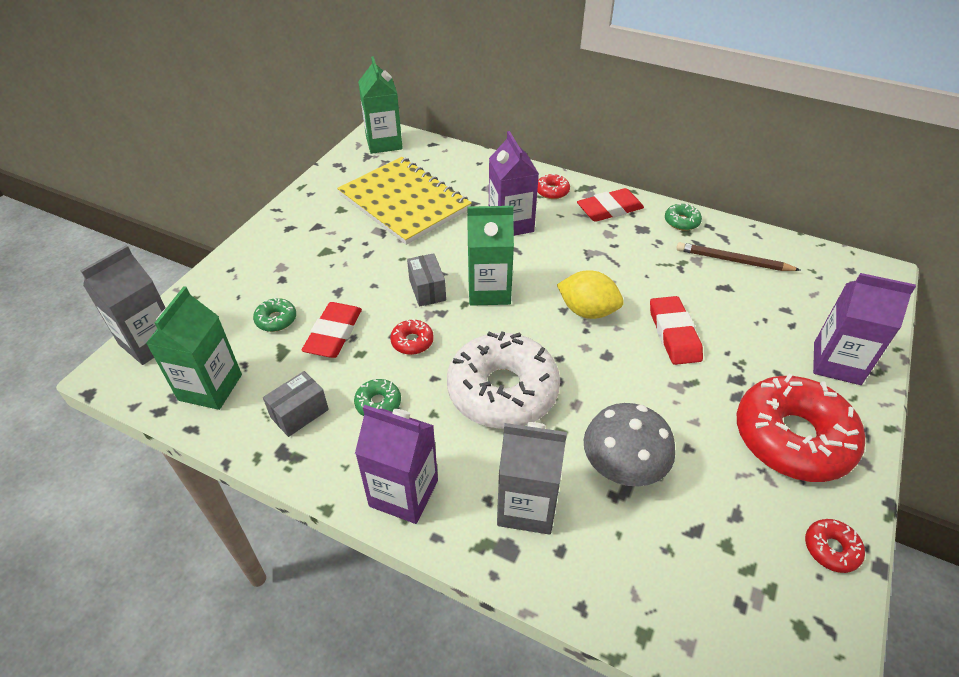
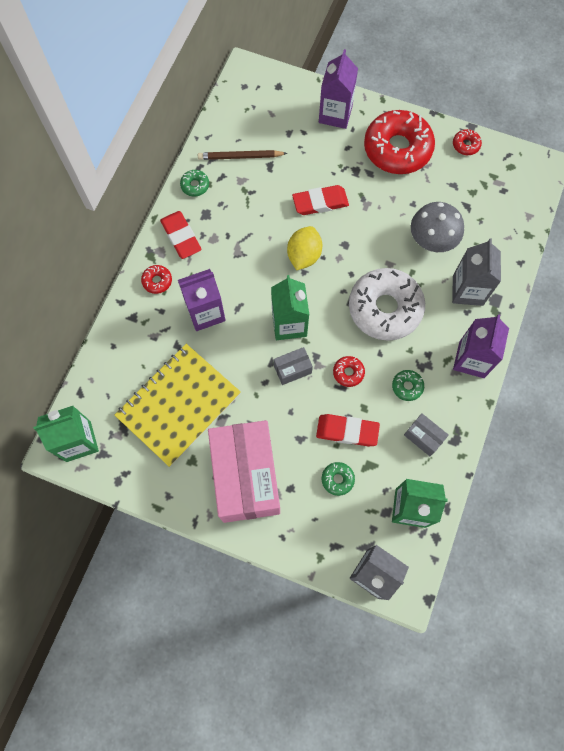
camera: 95 degrees left, 25 degrees up
brown pencil [676,242,800,271] -> brown pencil turned 75 degrees clockwise [198,150,288,160]
none -> pink box [208,420,280,523]

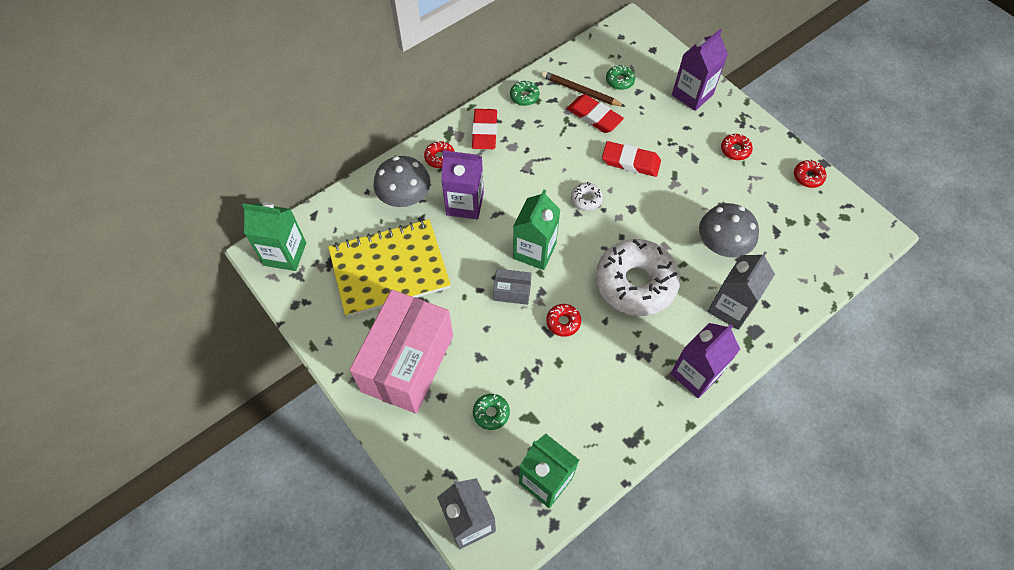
camera: 30 degrees right, 10 degrees down
yellow lemon [287,226,322,270] -> white donut [571,182,603,211]
red eraser [316,414,380,446] -> red eraser moved to [567,94,624,133]
red donut [364,110,435,174] -> red donut [721,134,753,160], size x0.41
green donut [392,370,424,401] -> green donut moved to [606,65,635,90]
grey box [404,413,449,456] -> none
none -> grey mushroom [374,156,430,207]

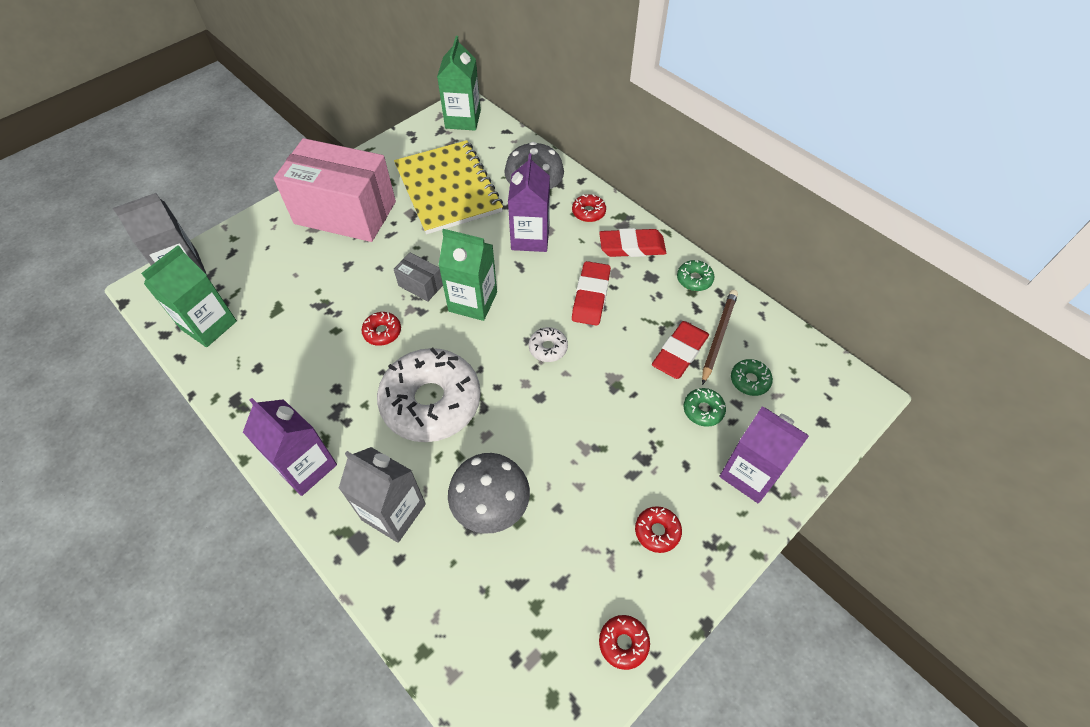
camera: 85 degrees right, 5 degrees down
green donut [473,394,510,430] -> green donut moved to [684,388,726,427]
grey box [493,269,532,305] -> grey box turned 60 degrees counterclockwise [394,253,443,302]
red eraser [602,141,661,177] -> red eraser moved to [572,261,611,326]

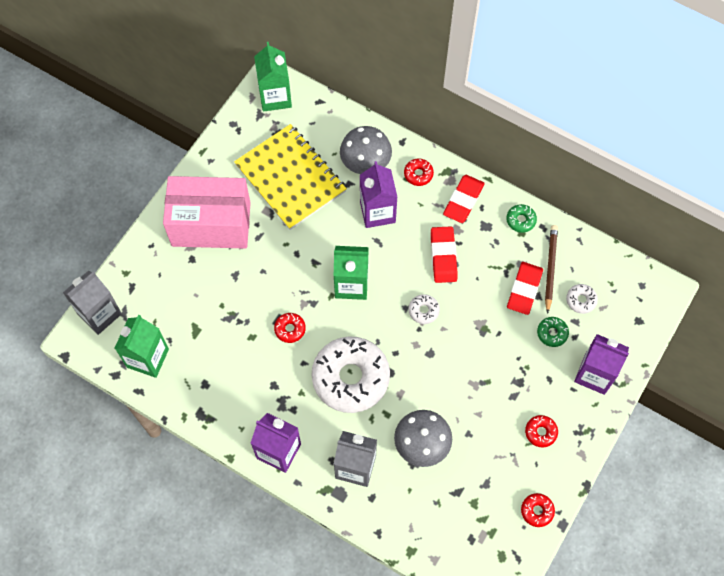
camera: 15 degrees left, 10 degrees up
grey box [394,253,443,302] -> none
red eraser [599,228,666,257] -> red eraser turned 45 degrees counterclockwise [443,175,485,223]
green donut [731,359,773,396] -> white donut [566,284,598,314]

